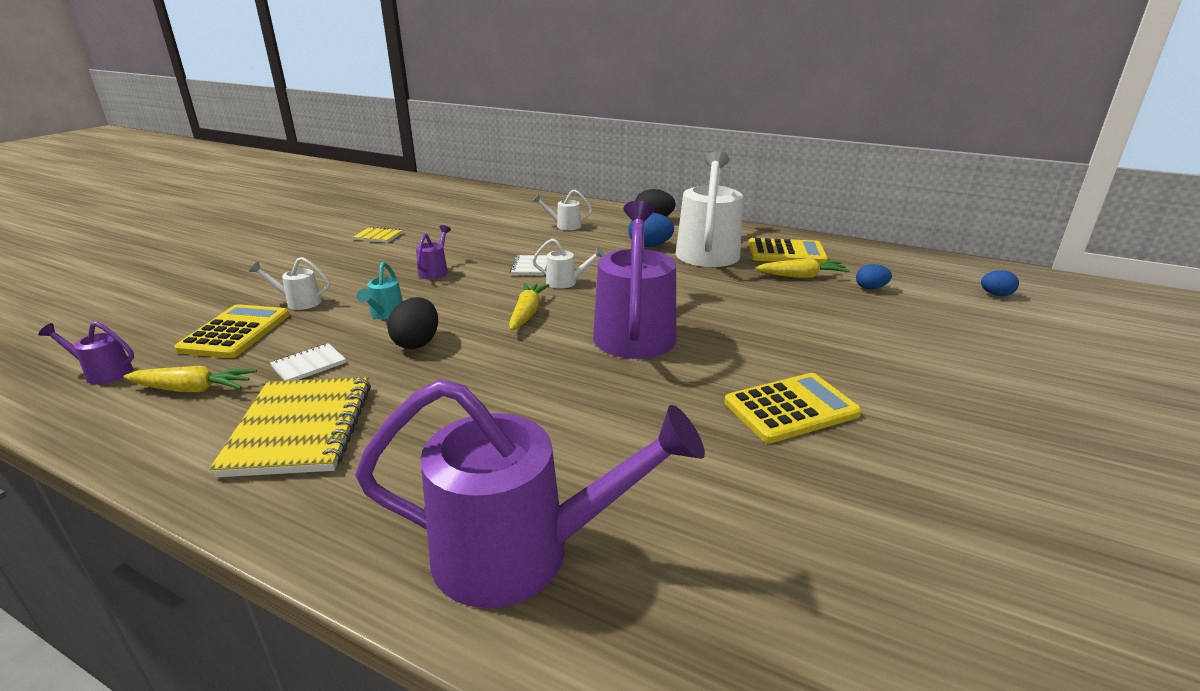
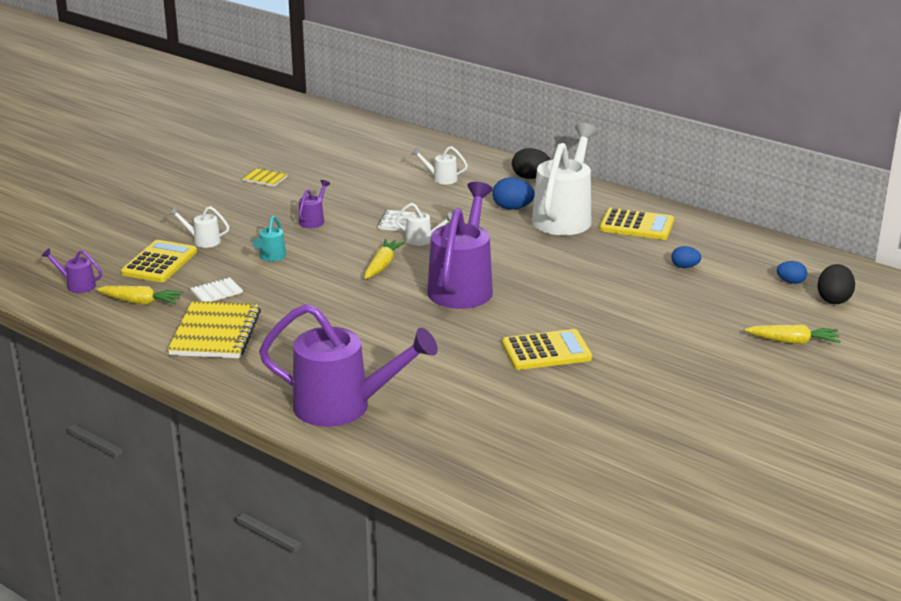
camera: 10 degrees right, 0 degrees up
black egg [387,297,438,349] -> black egg moved to [817,264,855,304]
yellow carrot [754,258,850,278] -> yellow carrot moved to [745,325,841,344]

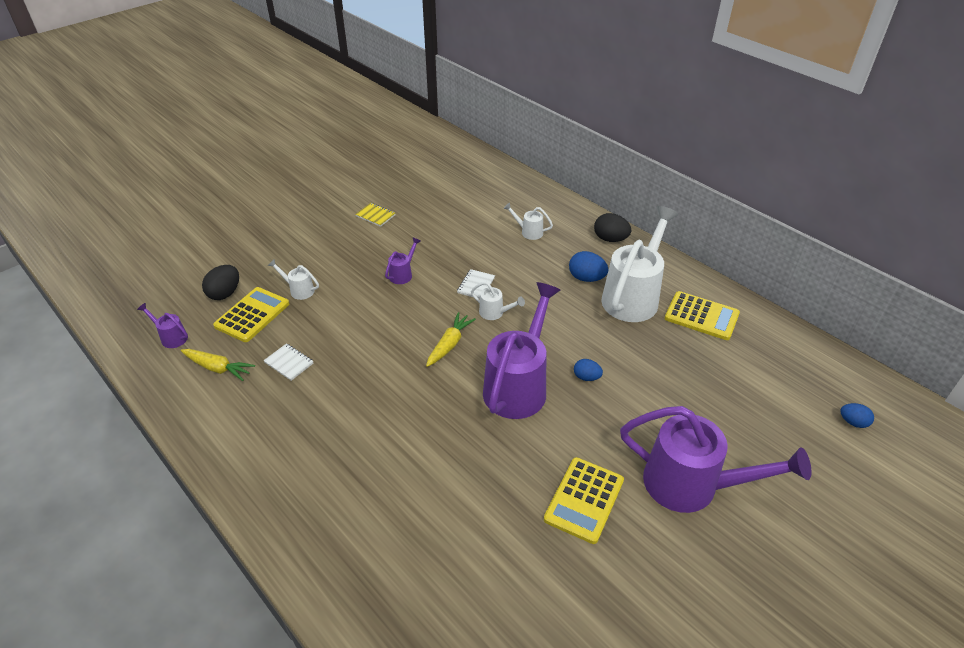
camera: 10 degrees right, 15 degrees up
yellow notebook [168,301,261,358] -> none
white notebook [190,277,243,302] -> white notebook turned 60 degrees clockwise [263,344,314,381]
turquoise watering can [252,216,286,261] -> none
purple watering can [259,304,438,427] -> purple watering can moved to [620,406,811,513]
yellow calculator [502,329,592,370] -> yellow calculator turned 120 degrees clockwise [544,457,624,544]
blue egg [671,246,701,268] -> blue egg moved to [574,359,603,381]
yellow carrot [745,325,841,344] -> none
black egg [817,264,855,304] -> black egg moved to [202,265,239,300]

